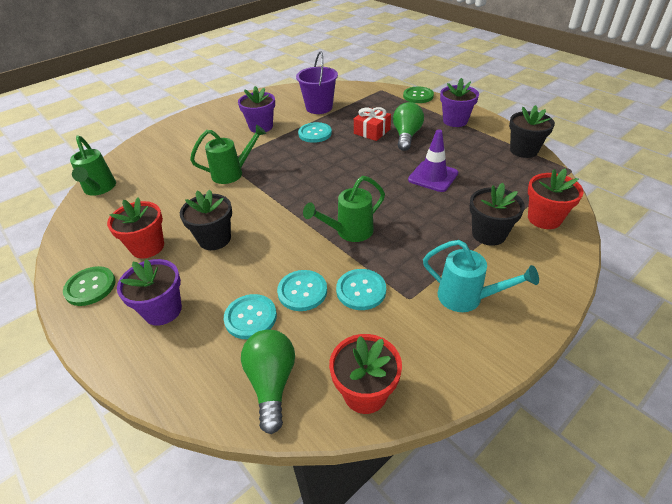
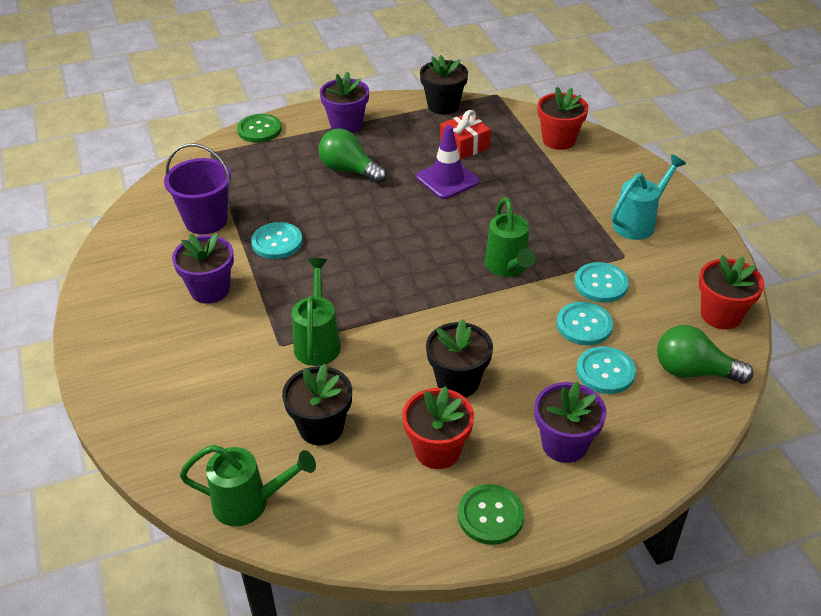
camera: 70 degrees left, 0 degrees up
red gift [354,107,391,141] -> red gift moved to [440,110,491,160]
black flower pot [469,183,525,246] -> black flower pot moved to [282,364,352,445]

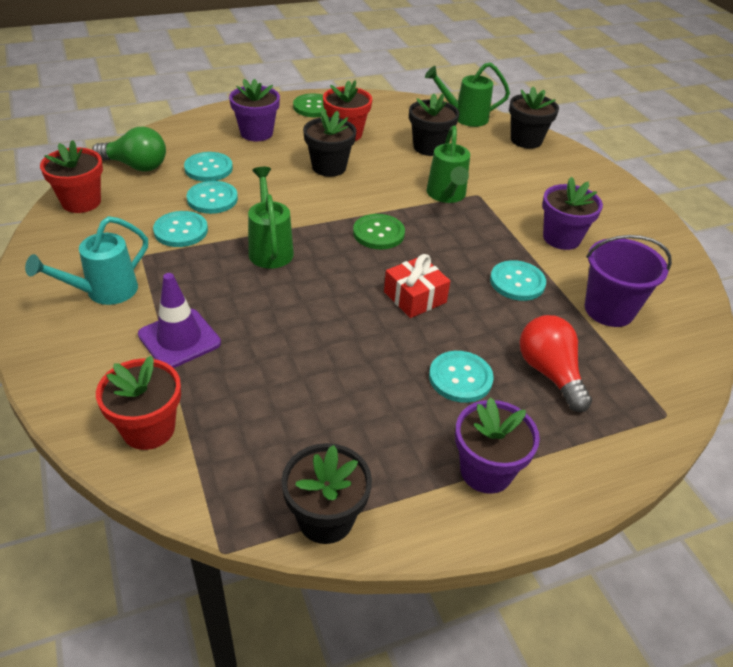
camera: 175 degrees right, 0 degrees up
green button [237,114,282,143] -> green button moved to [353,214,405,249]
green light bulb [319,129,387,184] -> turquoise button [429,351,494,403]
purple traffic cone [416,125,479,199] -> purple traffic cone moved to [138,273,221,368]
red gift [440,110,491,160] -> red gift moved to [384,254,450,318]
none -> black flower pot [509,86,559,149]
none -> red light bulb [520,315,592,412]

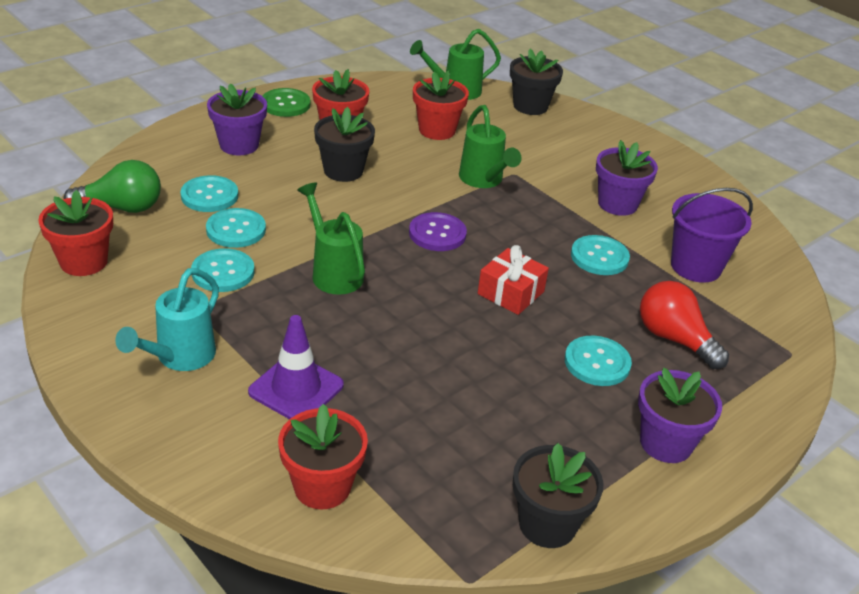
camera: 20 degrees left, 5 degrees down
green button [353,214,405,249] -> purple button [409,212,467,251]
black flower pot [409,93,459,156] -> red flower pot [413,71,469,140]

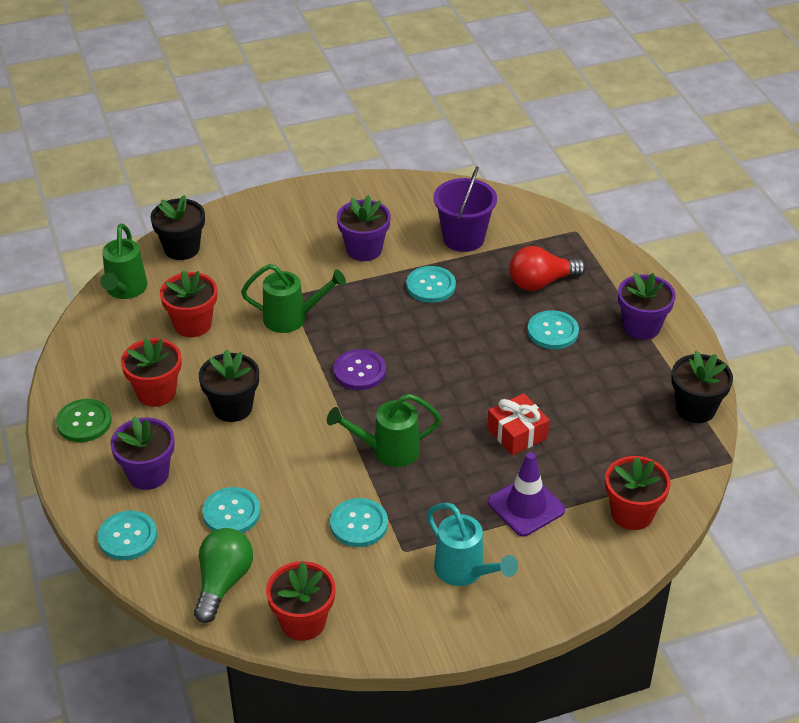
camera: 65 degrees left, 5 degrees up
turquoise button [206,208,266,248] -> turquoise button moved to [98,511,157,560]
red gift [478,245,549,315] -> red gift moved to [487,393,549,455]

